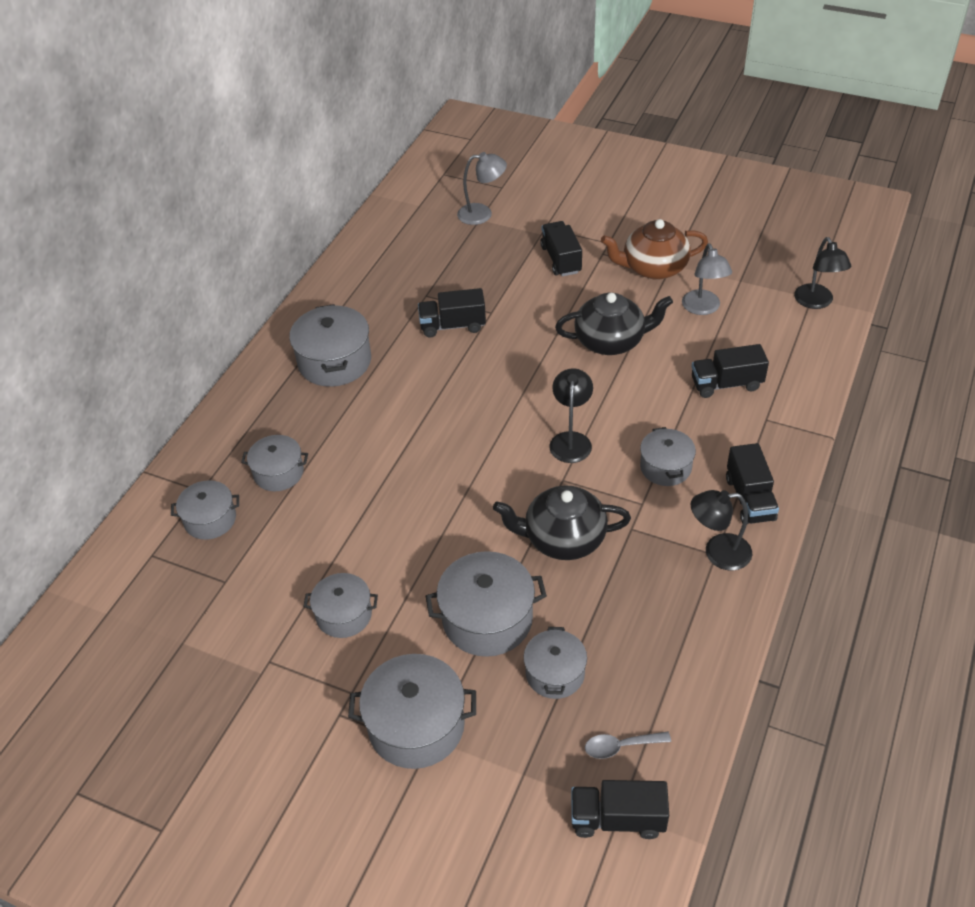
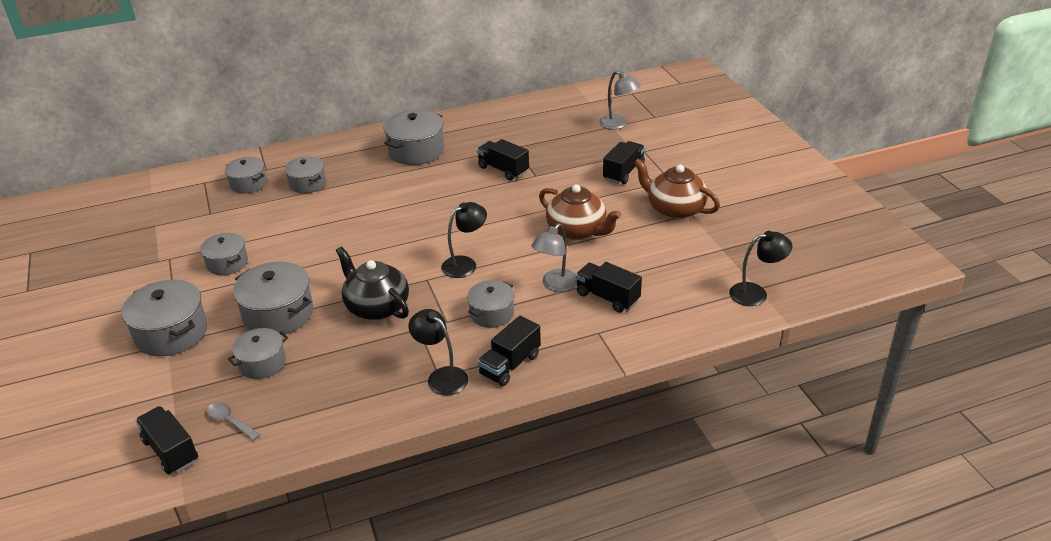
camera: 45 degrees right, 10 degrees down
black teapot [555,293,673,355] -> brown teapot [539,184,621,240]
grey lamp [682,243,732,315] -> grey lamp moved to [531,223,577,292]
black lamp [794,237,852,309] -> black lamp turned 135 degrees counterclockwise [729,231,792,306]

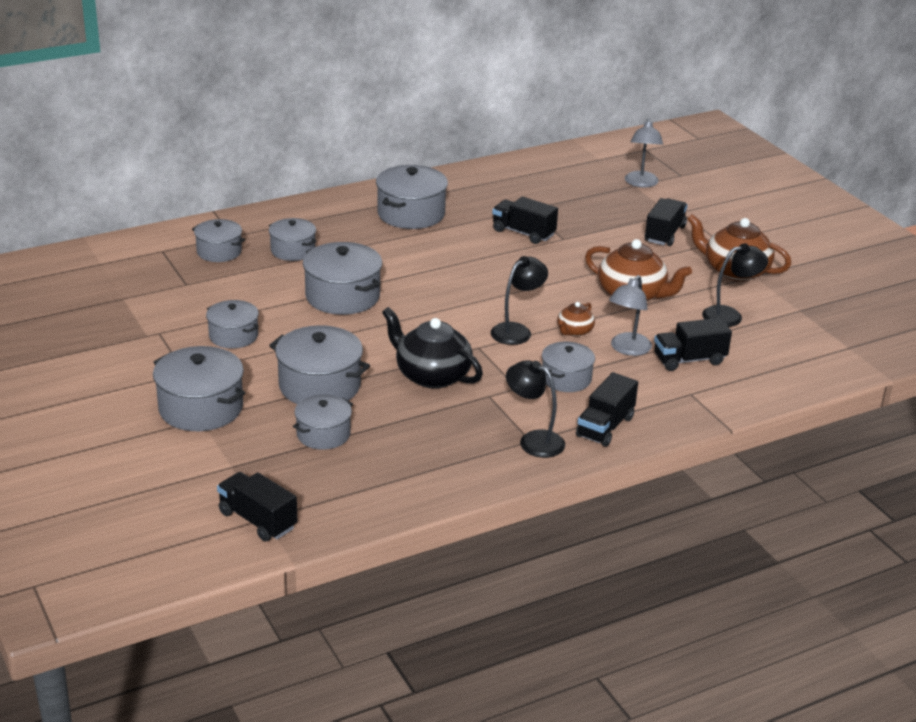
camera: 10 degrees left, 5 degrees down
grey spoon [207,403,260,441] -> none
black truck [576,262,642,313] -> black truck turned 45 degrees counterclockwise [654,318,732,371]
grey lamp [599,71,641,129] -> grey lamp turned 60 degrees clockwise [625,118,663,188]
black lamp [729,231,792,306] -> black lamp moved to [702,243,768,327]
none -> grey pot [303,242,382,315]
none -> brown teapot [557,302,595,337]

